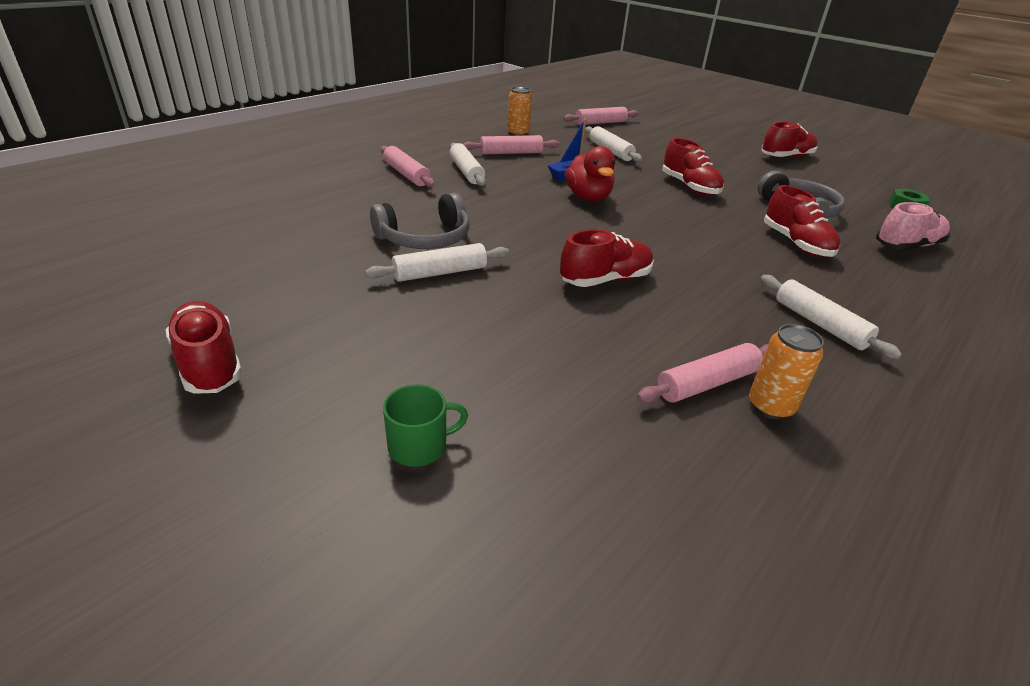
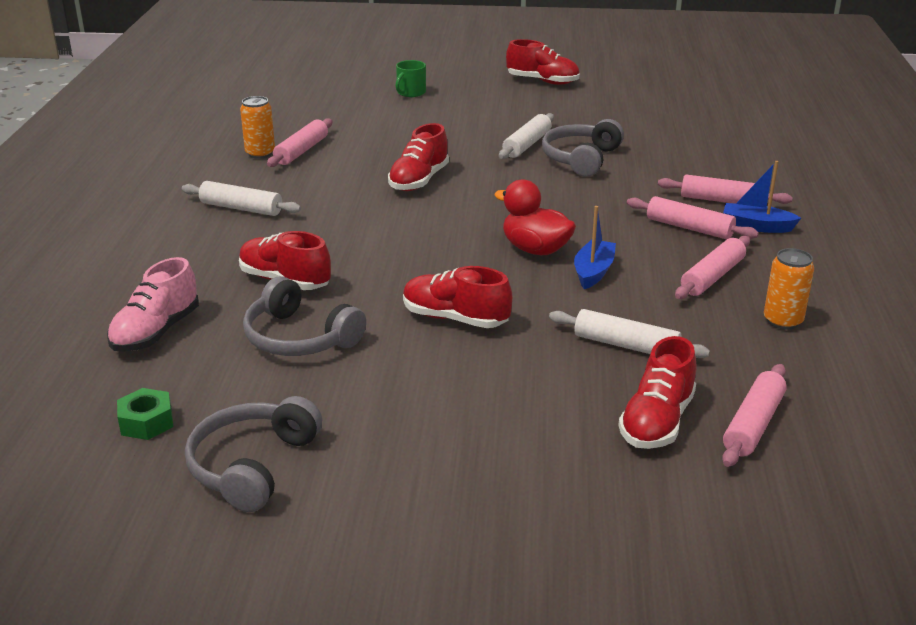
camera: 145 degrees right, 5 degrees down
white rolling pin [449,143,486,186] -> pink rolling pin [627,196,759,239]
red shoe [761,122,818,157] -> red shoe moved to [618,336,696,449]
none -> grey headphones [185,396,322,512]
none -> blue boat [723,161,801,233]

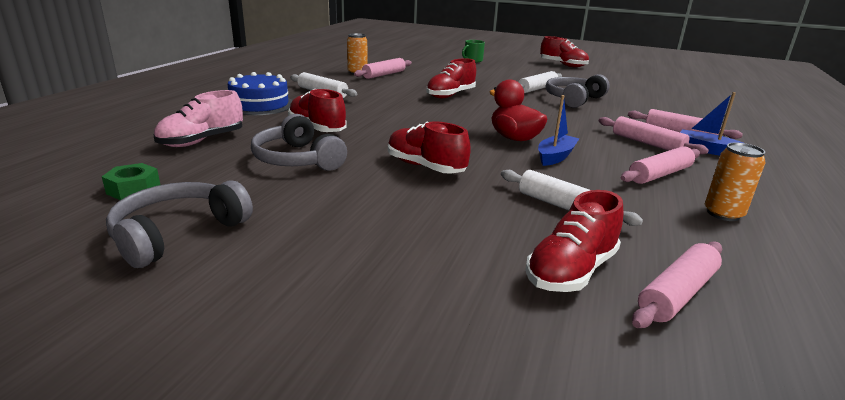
camera: 15 degrees right, 5 degrees down
none -> blue cake [228,72,293,115]

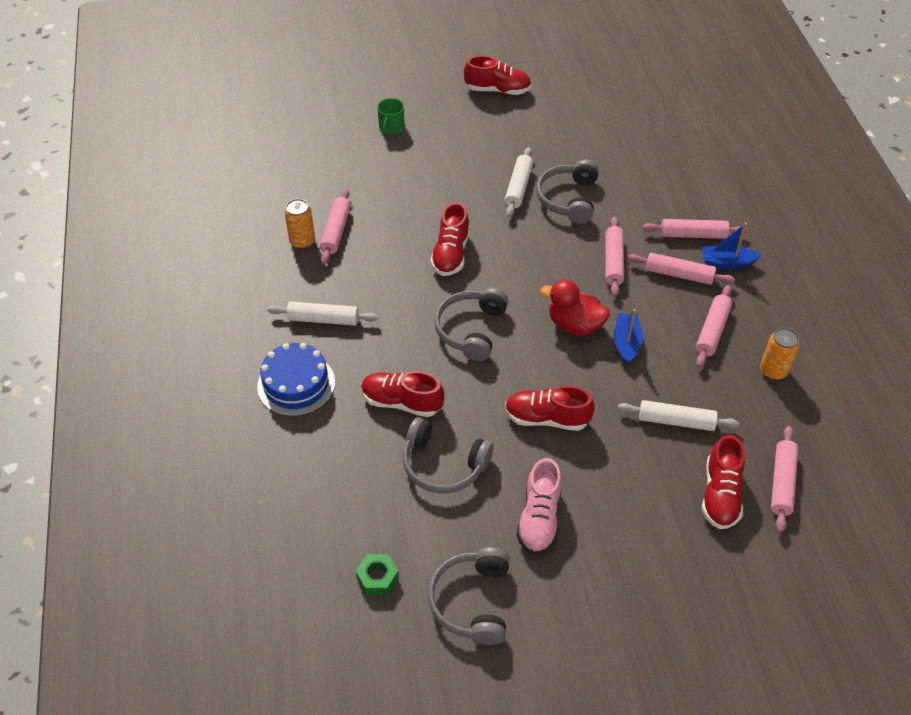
camera: 30 degrees left, 25 degrees up
pink shoe [154,90,243,147] -> pink shoe moved to [517,458,562,555]
none -> grey headphones [434,288,509,361]
none -> pink rolling pin [605,217,624,297]

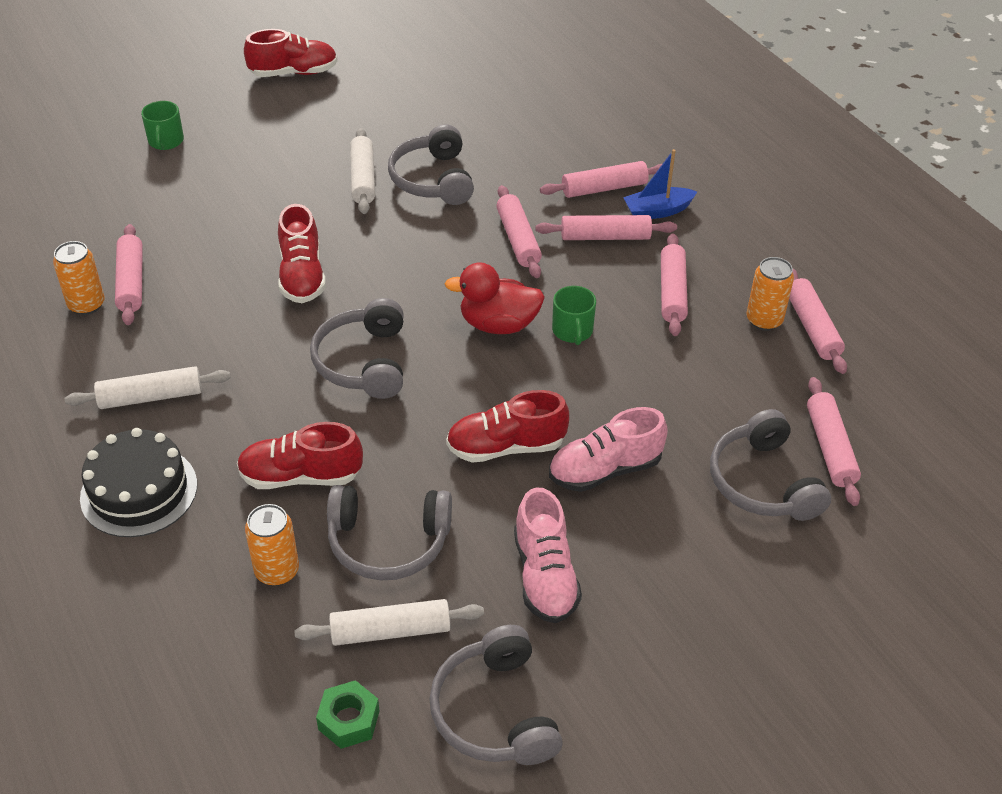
camera: 20 degrees left, 5 degrees down
blue cake [257,343,335,416] -> black cake [80,428,197,537]
blue boat [614,309,643,365] -> green mug [552,286,596,345]
white rolling pin [618,400,739,431] -> white rolling pin moved to [295,599,484,646]
red shoe [702,435,745,529] -> grey headphones [710,409,831,521]
none -> orange can [245,504,299,586]
none -> pink shoe [549,407,668,492]
none -> pink rolling pin [789,269,847,374]

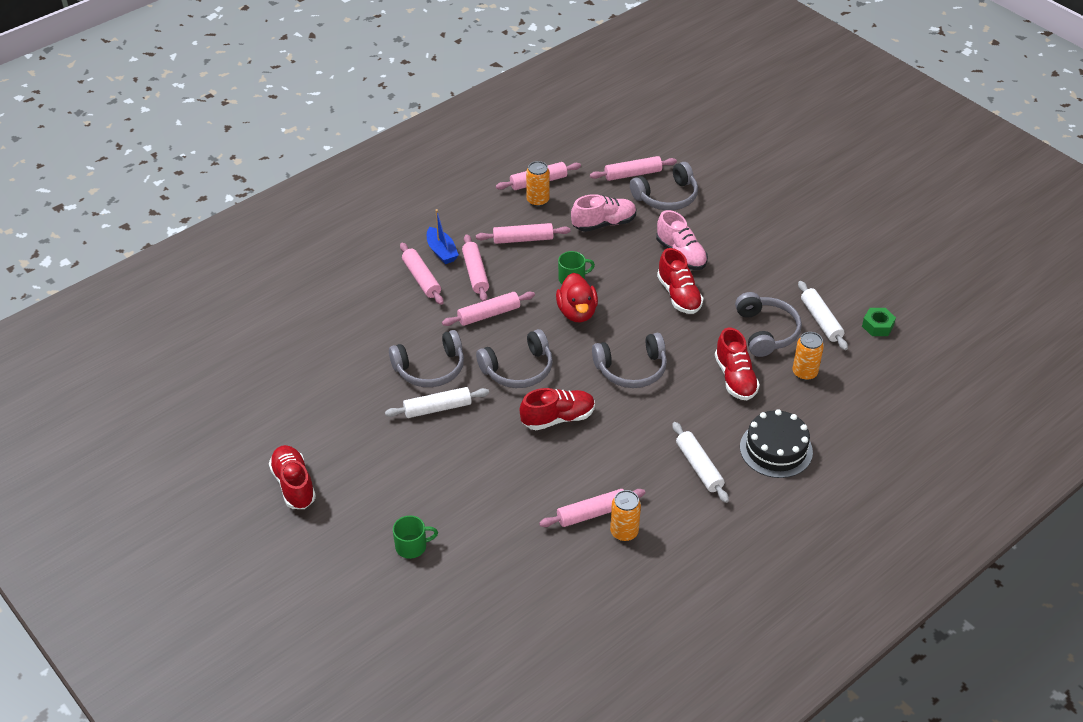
camera: 100 degrees left, 0 degrees up
grey headphones [429,625,563,765] -> grey headphones moved to [476,329,553,388]
pink shoe [514,487,582,623] -> pink shoe moved to [571,194,636,232]

